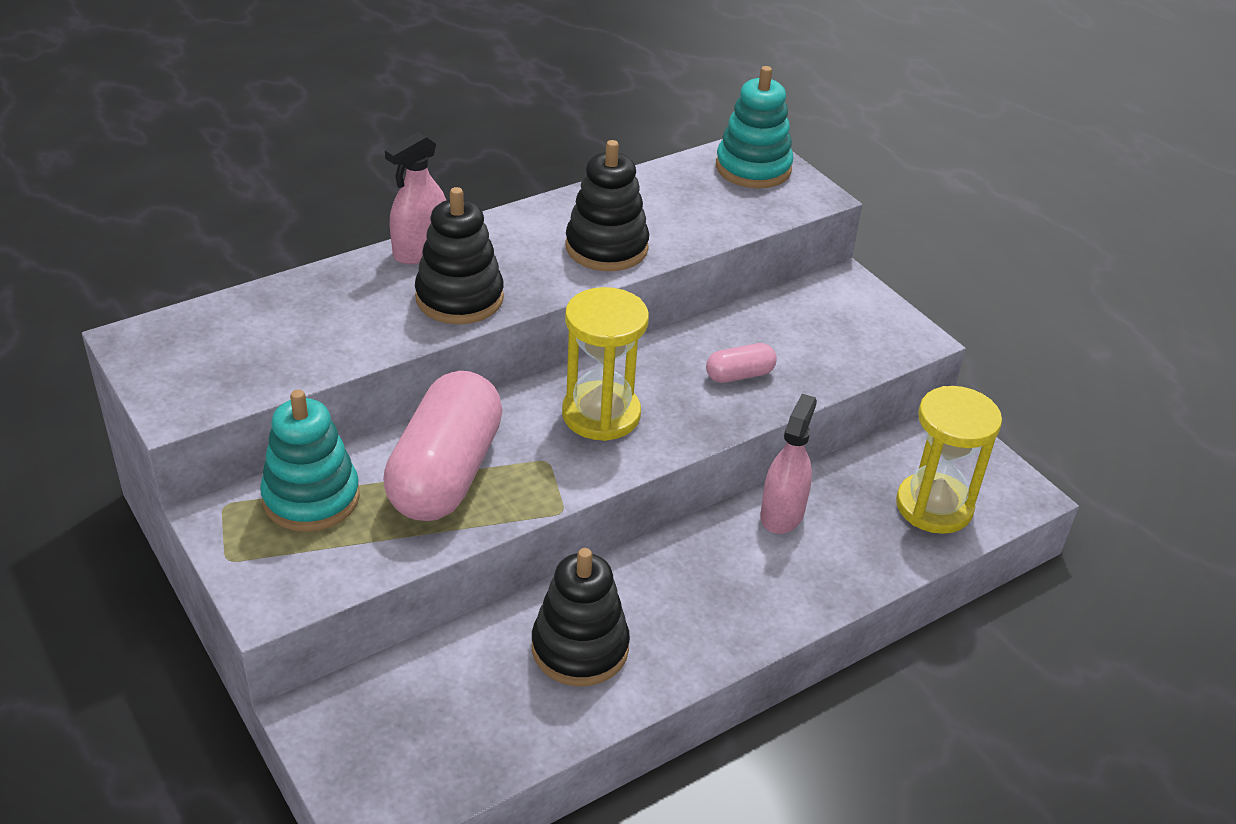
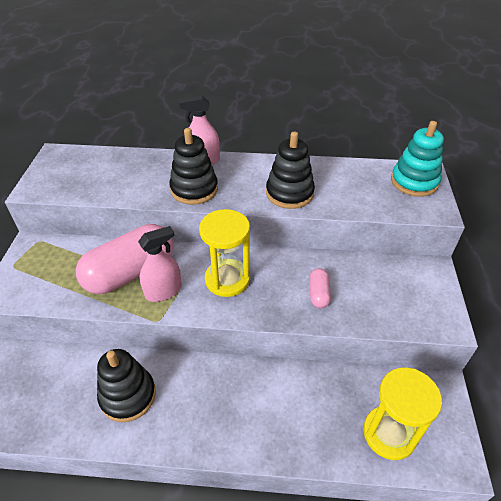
camera: 40 degrees right, 5 degrees up
turquoise stacking toy [260,389,360,532] -> none
pink capsule [706,343,777,383] -> pink capsule turned 75 degrees clockwise [309,268,331,308]
pink spray bottle [760,394,817,534] -> pink spray bottle moved to [138,226,182,302]

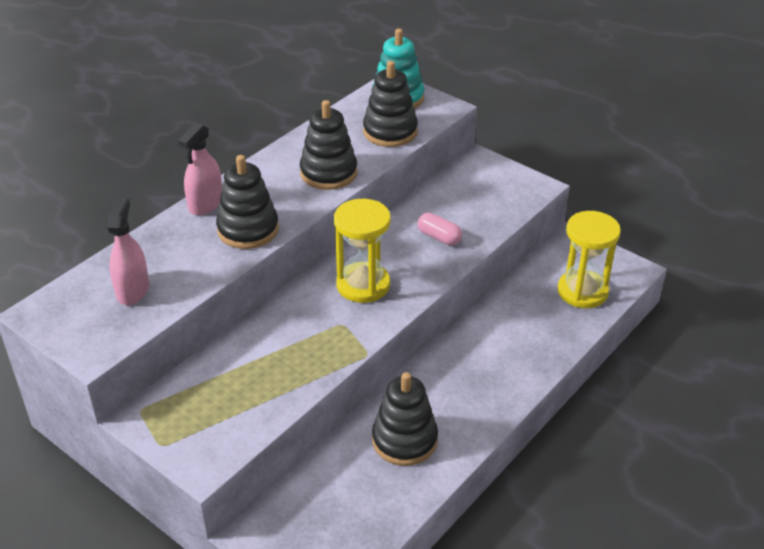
camera: 55 degrees left, 5 degrees down
pink capsule [76,224,174,294] -> none
pink spray bottle [138,226,182,302] -> pink spray bottle moved to [107,198,149,305]
none -> black stacking toy [363,61,418,147]

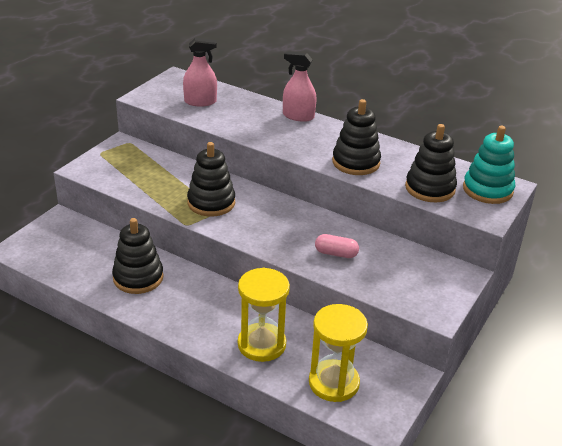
camera: 80 degrees right, 5 degrees down
black stacking toy [216,155,279,249] -> black stacking toy moved to [187,142,235,217]
yellow hourglass [334,199,391,303] -> yellow hourglass moved to [238,268,290,362]
pink capsule [417,213,462,245] -> pink capsule turned 75 degrees clockwise [315,234,359,258]

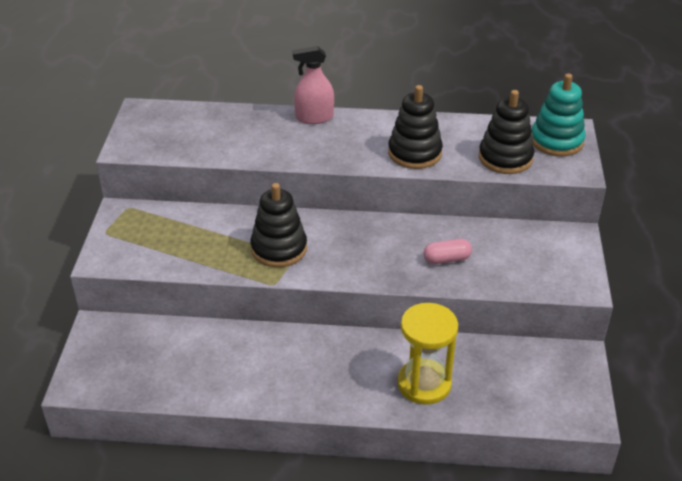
camera: 25 degrees left, 5 degrees up
black stacking toy [112,218,164,294] -> none
pink spray bottle [183,38,217,107] -> none
yellow hourglass [309,304,368,402] -> none

